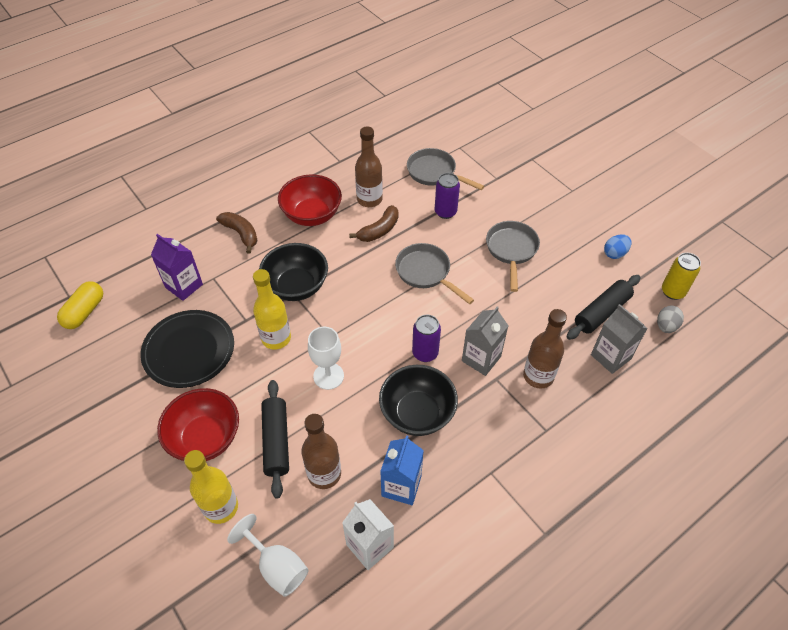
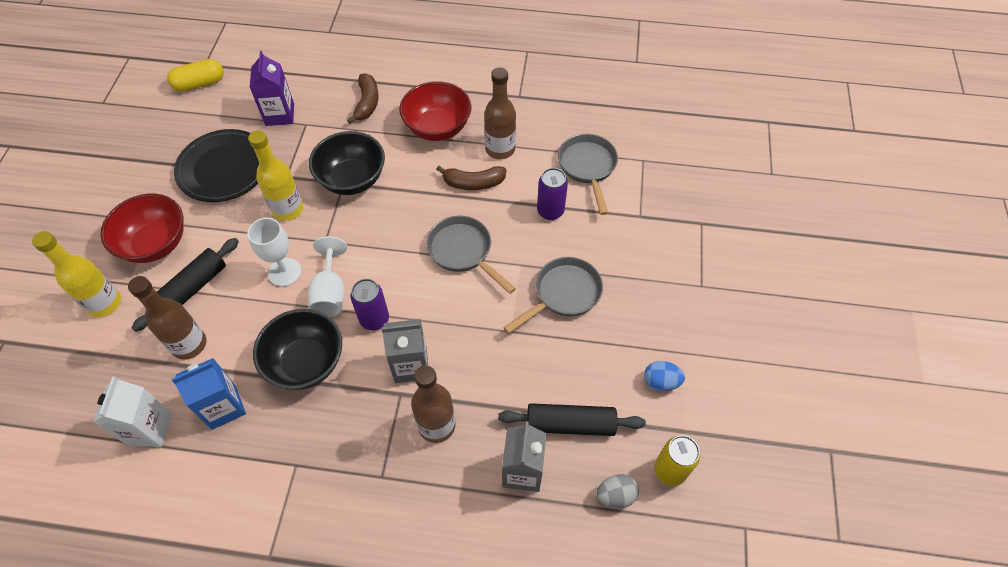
camera: 45 degrees right, 5 degrees up
white goblet [227,514,309,597] -> white goblet moved to [308,236,347,317]
grey pan [395,243,474,304] -> grey pan turned 45 degrees counterclockwise [426,215,516,294]

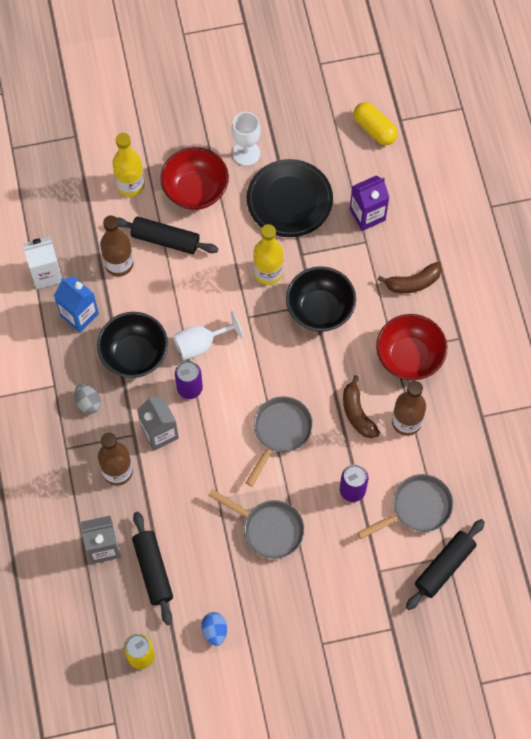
camera: 70 degrees right, 10 degrees up
white goblet [248,218,301,287] -> white goblet moved to [231,112,261,166]
grey egg [596,474,639,508] -> grey egg moved to [74,384,101,414]
none -> black rolling pin [406,519,485,610]

